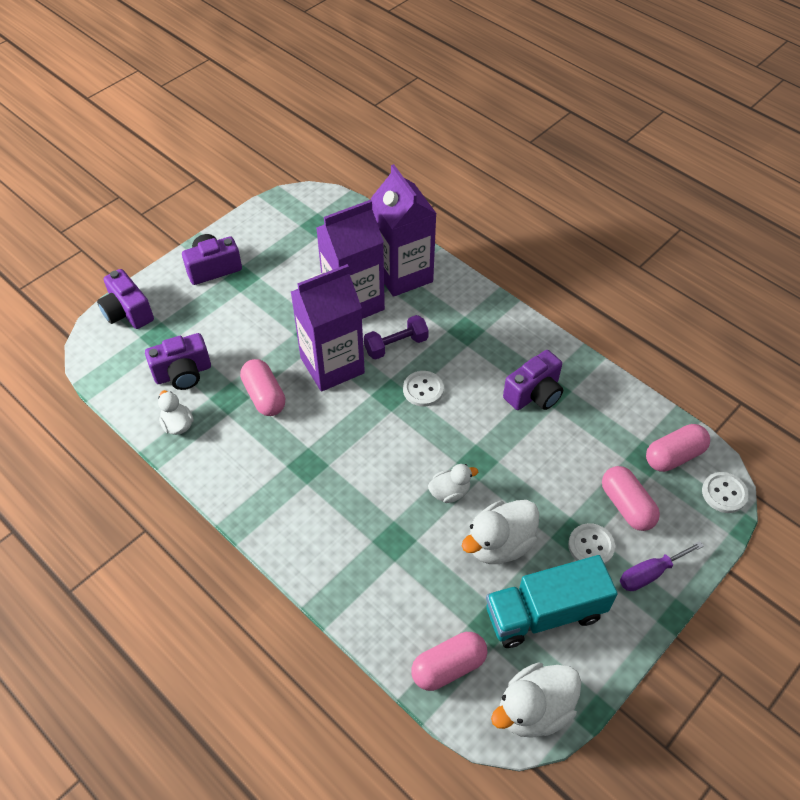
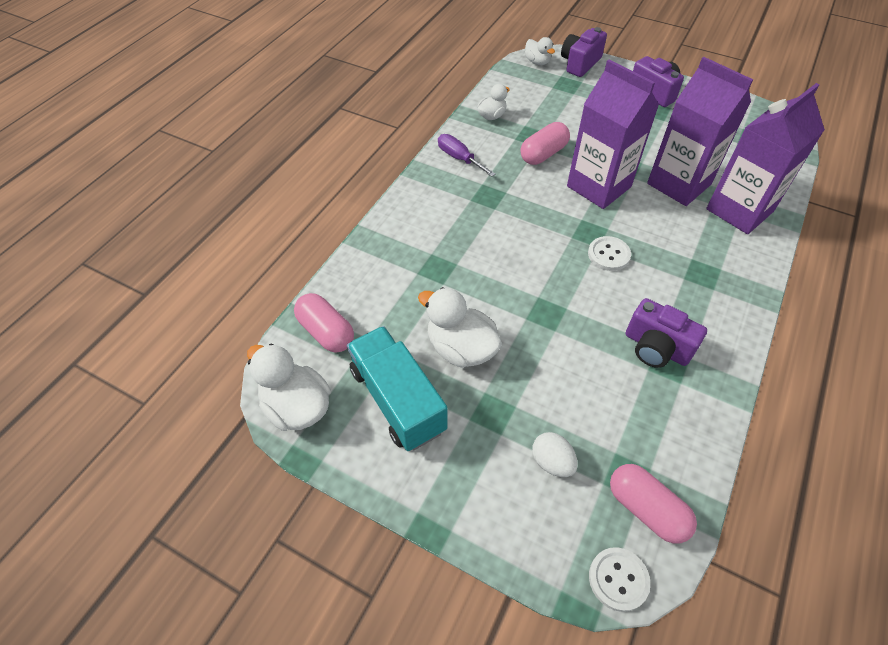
camera: 75 degrees right, 0 degrees up
purple camera [145,333,211,390] -> none
purple dumbbell [364,315,429,360] -> none
white duck [428,464,478,503] -> white duck moved to [525,37,555,65]
white button [568,523,615,564] -> none
pink capsule [602,466,660,531] -> white egg [532,432,578,477]
purple screwdriver [620,541,704,591] -> purple screwdriver moved to [438,134,496,177]

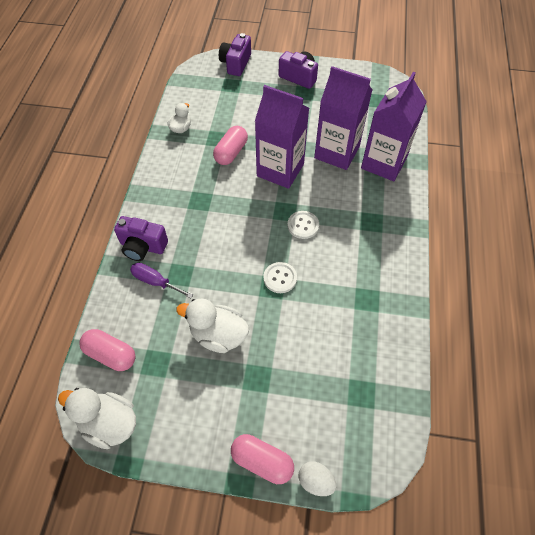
camera: 20 degrees left, 5 degrees up
turquoise truck [347,326,447,451] -> none
purple screwdriver [438,134,496,177] -> purple screwdriver moved to [130,263,193,299]
white duck [525,37,555,65] -> none
white egg [532,432,578,477] -> white egg moved to [299,461,336,496]
white button [589,547,650,612] -> white button moved to [263,262,297,293]
pink capsule [610,464,697,544] -> pink capsule moved to [231,434,294,484]
purple camera [626,298,707,368] -> purple camera moved to [114,216,168,261]

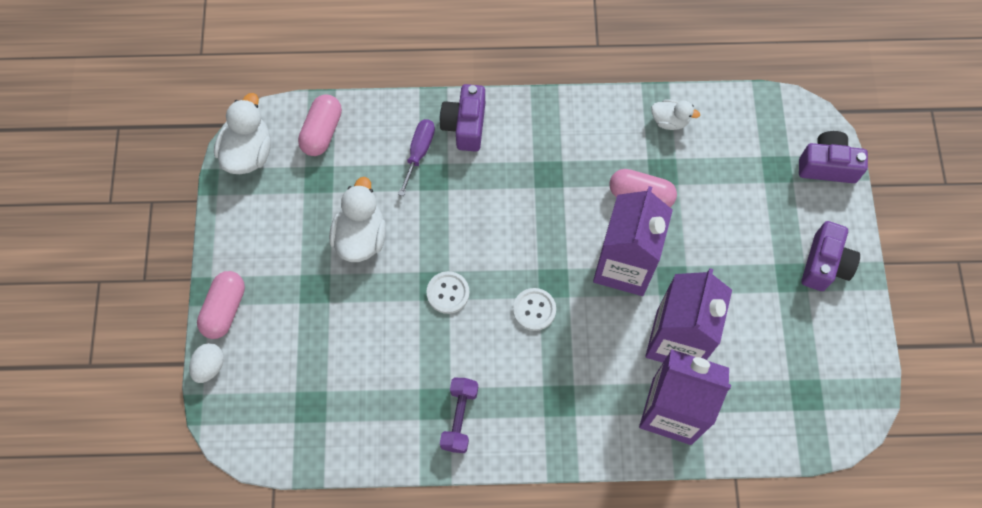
camera: 80 degrees right, 10 degrees up
none -> purple dumbbell [440,378,478,453]

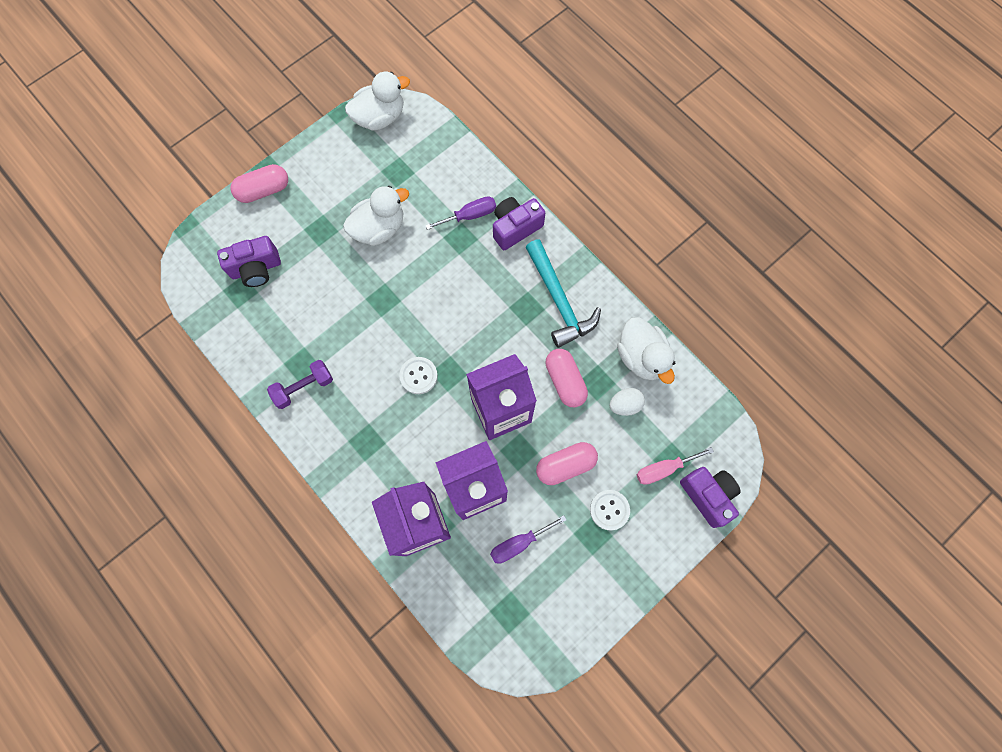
camera: 50 degrees right, 5 degrees up
white egg [189,343,224,383] -> white egg moved to [610,388,645,416]
pink capsule [298,94,342,156] -> pink capsule moved to [536,442,598,485]
white button [426,271,470,314] -> white button moved to [590,490,630,530]
white duck [651,99,700,130] -> white duck [617,317,675,384], size x1.70
purple camera [802,221,860,291] -> purple camera moved to [217,236,281,287]
none -> purple screwdriver [490,515,566,564]
none -> turquoise hammer [525,239,601,348]
none -> pink screwdriver [637,447,714,485]

